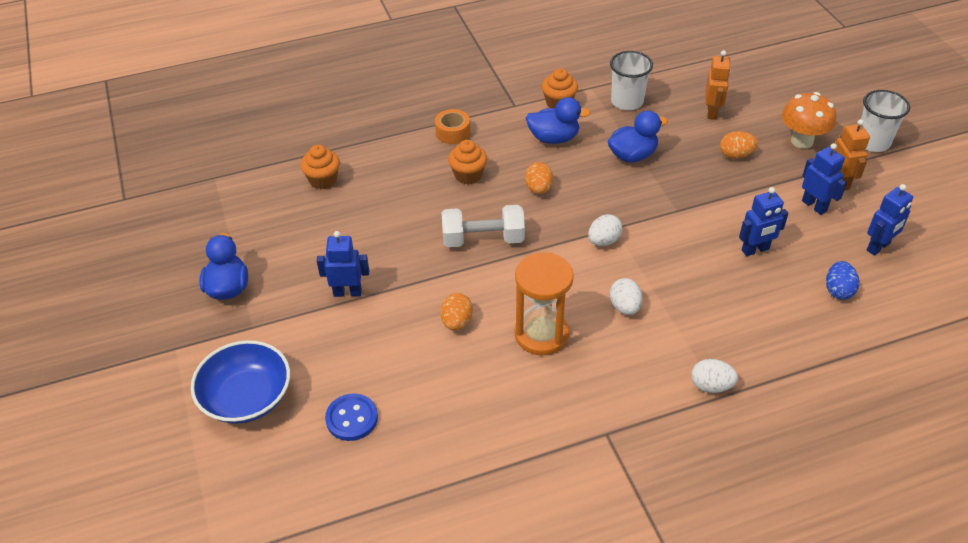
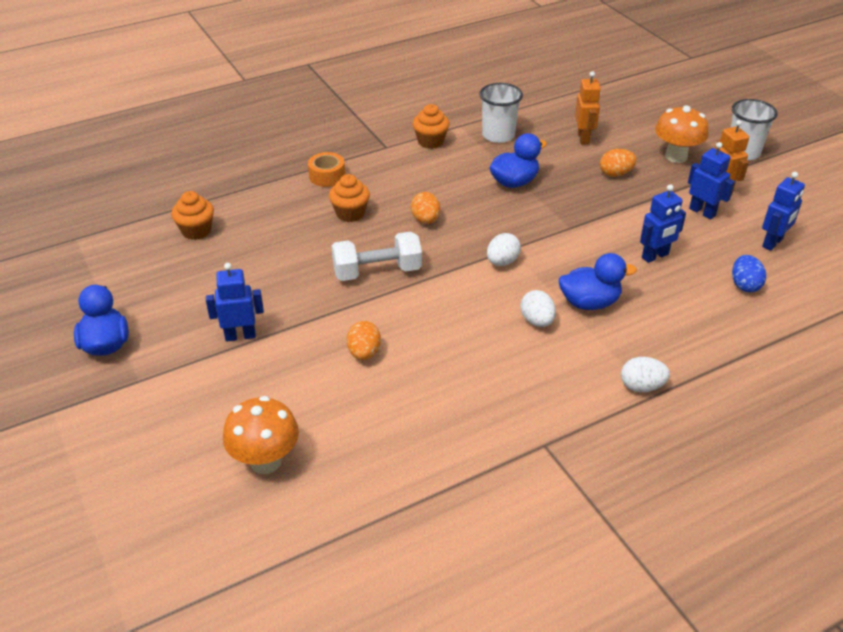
camera: 10 degrees left, 5 degrees down
blue bowl [191,340,290,424] -> none
blue button [325,394,378,441] -> orange mushroom [223,396,299,474]
orange hourglass [514,252,574,356] -> none
blue duck [526,97,591,144] -> blue duck moved to [559,253,637,310]

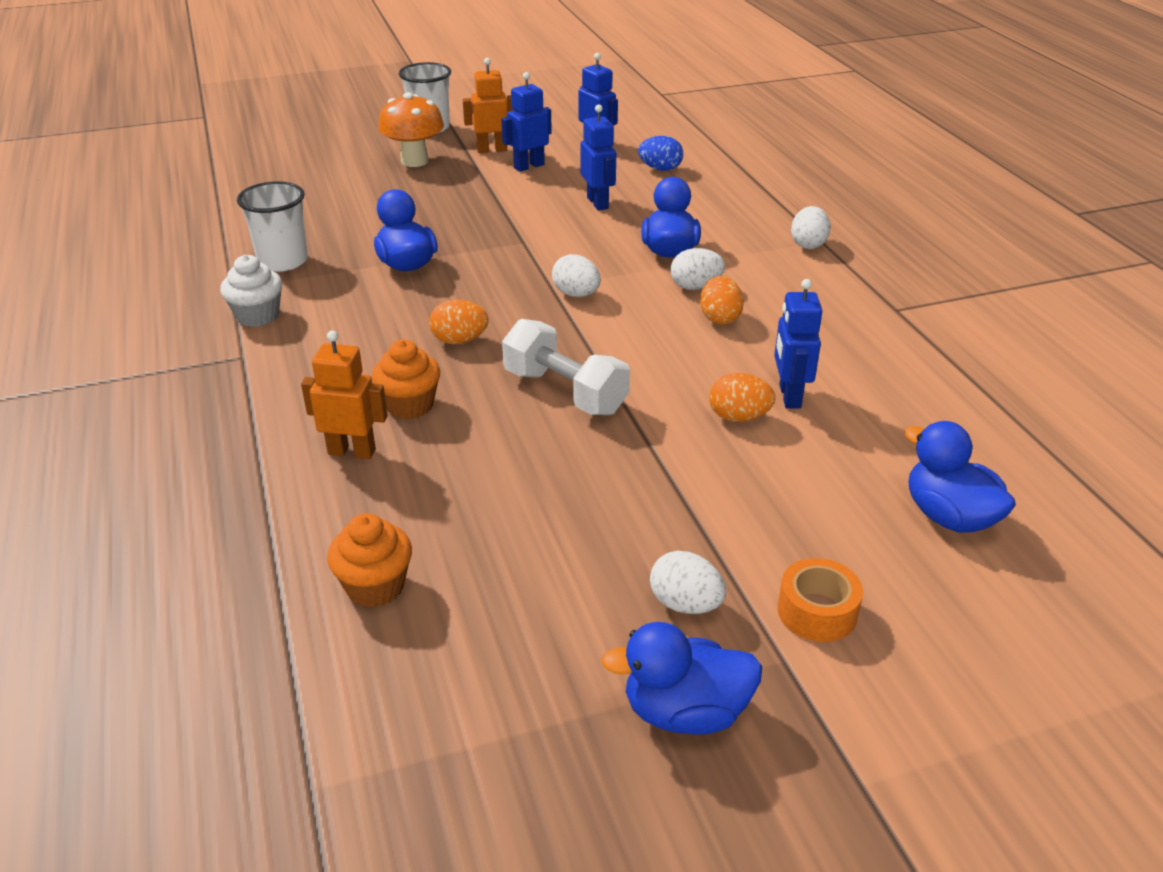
camera: 80 degrees left, 5 degrees down
blue robot [206,263,264,342] -> blue robot moved to [774,279,822,409]
orange mushroom [223,396,299,474] -> blue duck [904,421,1016,533]
orange tape [308,152,345,187] -> orange tape moved to [778,558,863,642]
white dumbbell [331,232,422,281] -> white dumbbell turned 45 degrees counterclockwise [502,319,630,415]
orange cupcake [412,104,450,149] -> white cupcake [220,255,283,327]
orange robot [575,71,601,145] -> orange robot moved to [301,330,388,459]
orange egg [600,149,636,177] -> orange egg moved to [700,276,744,325]
none -> white egg [650,551,726,614]

